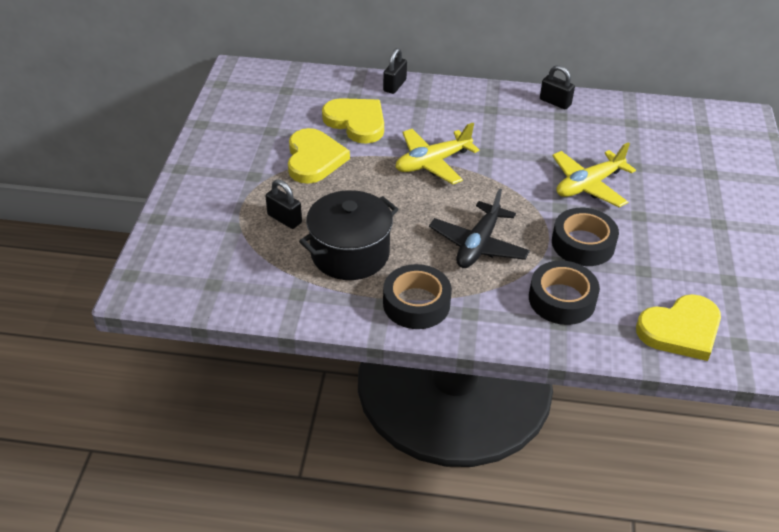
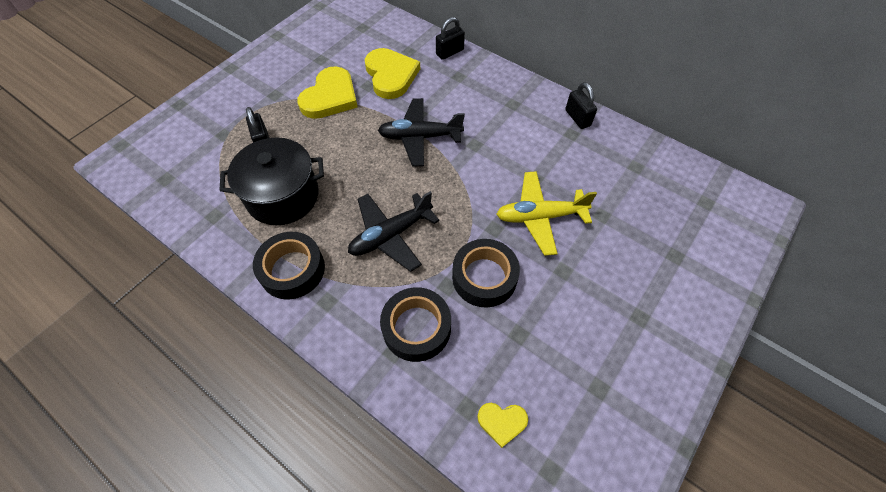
camera: 30 degrees right, 15 degrees up
yellow plane [396,123,479,184] -> black plane [378,98,465,166]
yellow heart [636,294,721,361] -> yellow heart [477,403,528,448], size x0.51

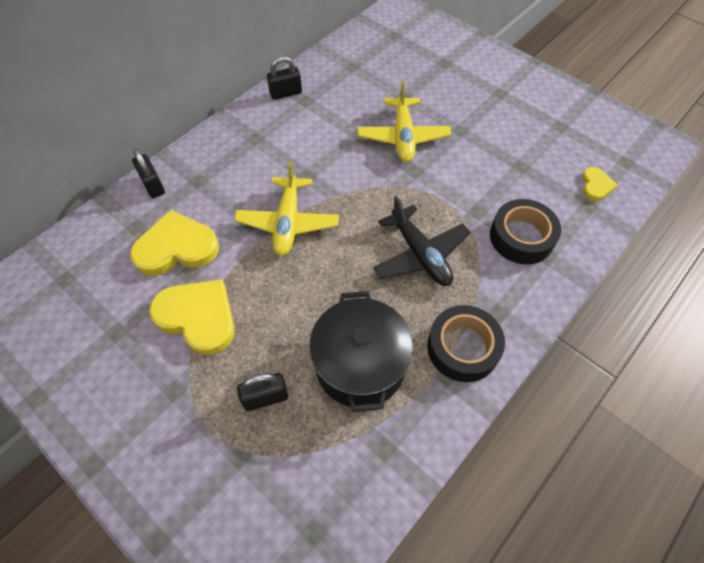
camera: 85 degrees left, 0 degrees up
black plane [378,98,465,166] -> yellow plane [234,161,339,256]
black tape [452,239,520,308] -> none

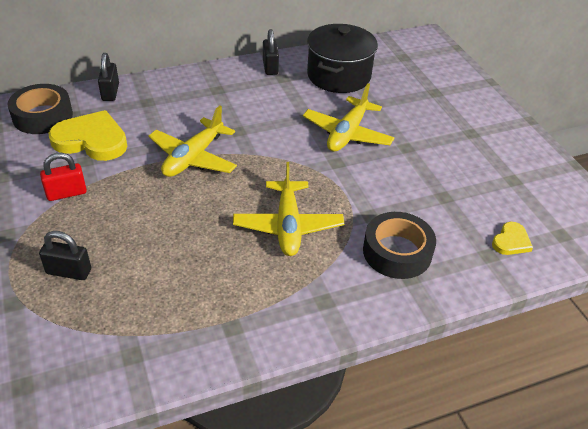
camera: 25 degrees right, 15 degrees down
yellow heart [149,279,235,355] -> red padlock [40,153,87,201]
black padlock [267,56,302,100] -> black padlock turned 75 degrees clockwise [263,29,279,75]
black pot [309,291,413,412] -> black pot moved to [307,24,378,93]
black plane [373,195,471,286] -> yellow plane [233,162,344,256]
black tape [427,305,505,382] -> black tape moved to [7,84,73,134]

